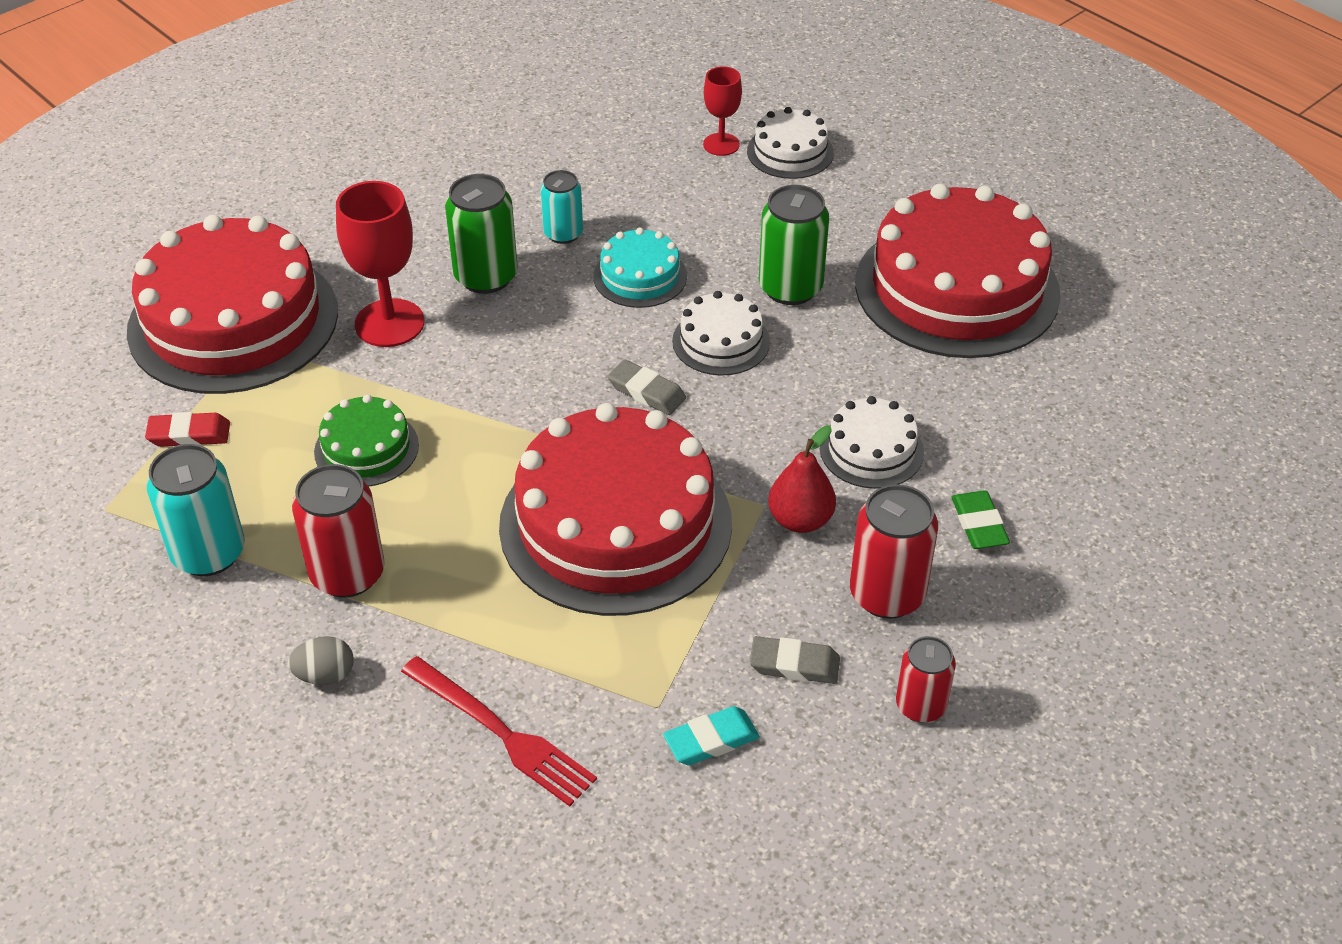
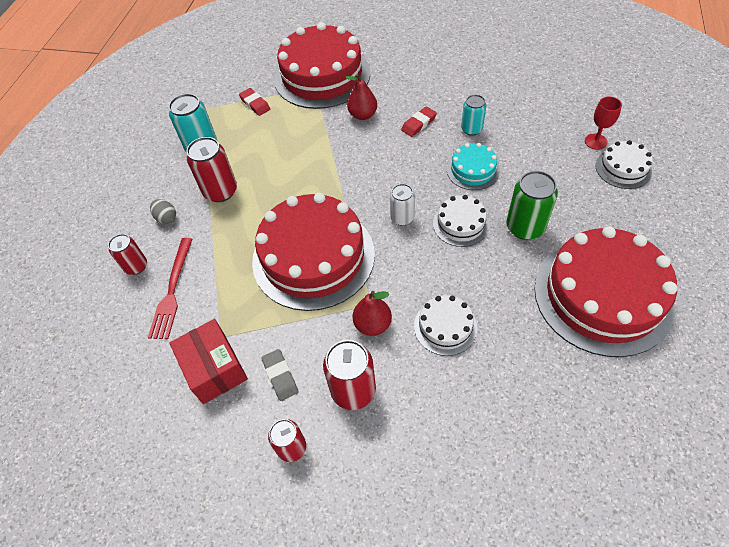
camera: 60 degrees right, 10 degrees up
green cake [314,395,419,486] -> none
red goblet [336,181,425,347] -> red pear [345,74,377,120]
green can [445,174,518,294] -> red eraser [401,106,437,137]
grey eraser [608,359,686,415] -> white can [390,184,415,226]
turquoise eraser [663,706,760,765] -> red box [169,319,248,404]
green eraser [952,490,1010,549] -> none
none -> red can [108,234,147,275]

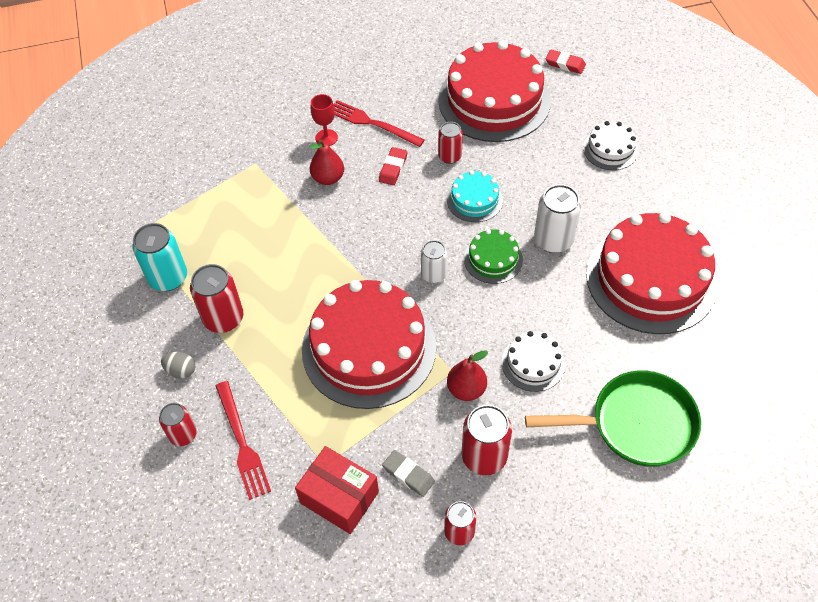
camera: 30 degrees left, 0 degrees up
red eraser [239,88,270,116] -> red eraser moved to [546,49,586,74]
red cake [274,22,370,109] -> red cake moved to [438,40,551,142]
white cake [433,195,490,247] -> green cake [464,229,523,284]
turquoise can [461,95,486,136] -> red can [438,122,463,164]
green can [506,171,558,240] -> white can [534,184,581,253]
red goblet [585,97,622,150] -> red goblet moved to [311,94,338,146]
none -> red fork [334,100,425,147]
none -> green pan [525,370,701,467]

